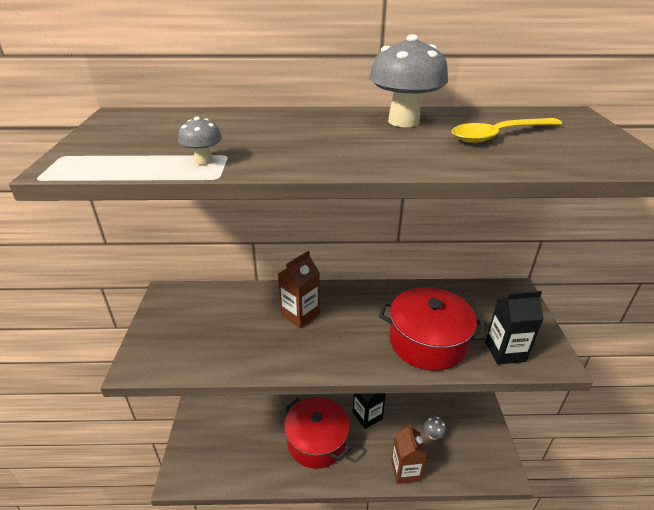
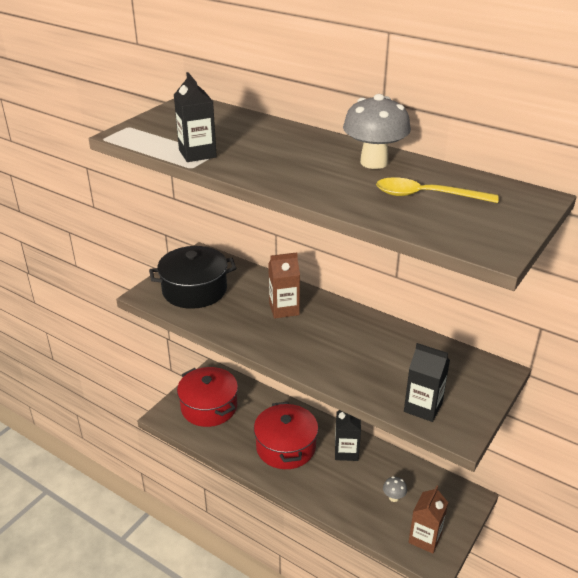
camera: 35 degrees right, 0 degrees up
grey mushroom [178,117,222,165] -> black carton [174,72,217,162]
red pot [379,287,486,371] -> red pot moved to [177,367,238,427]
brown carton [391,423,427,484] -> brown carton moved to [408,486,448,553]
none -> black pot [149,246,236,309]

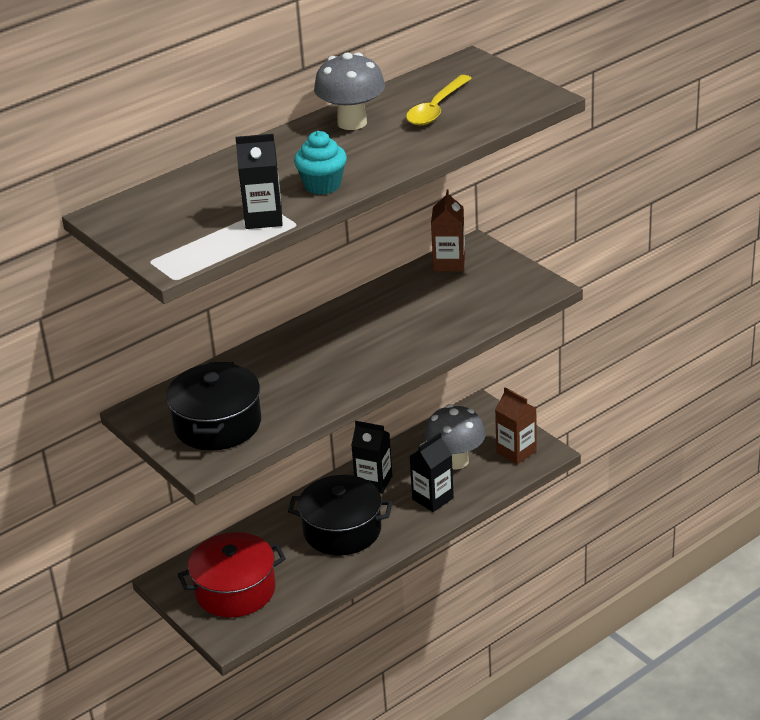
camera: 70 degrees left, 0 degrees up
red pot [254,402,318,469] -> black pot [288,475,392,555]
brown carton [268,253,300,318] -> brown carton moved to [431,189,465,272]
grey mushroom [383,476,407,502] -> grey mushroom [425,404,485,469], size x2.15
black carton [404,343,450,422] -> black carton moved to [410,433,454,512]
none -> turquoise cupcake [294,131,347,195]

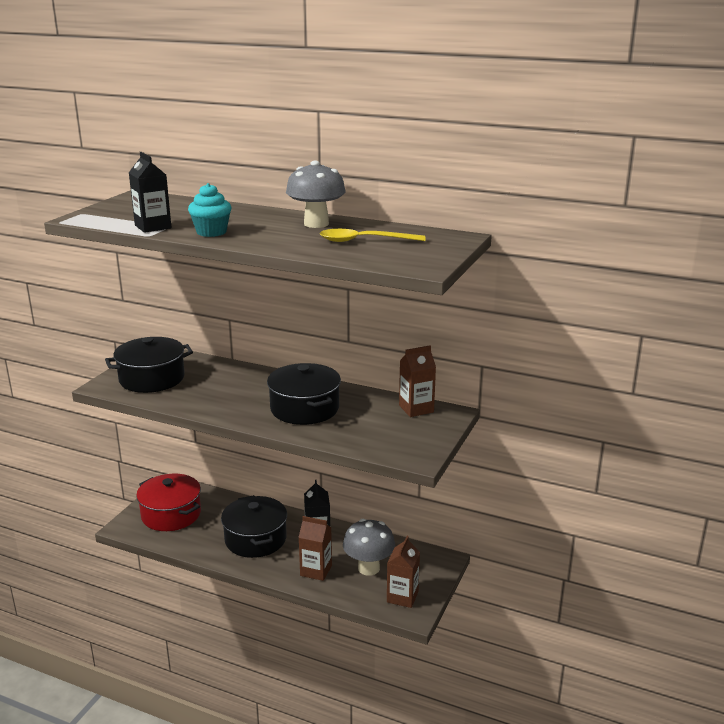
camera: 60 degrees right, 10 degrees down
black carton [410,433,454,512] -> brown carton [298,516,332,581]
none -> black pot [267,363,341,425]

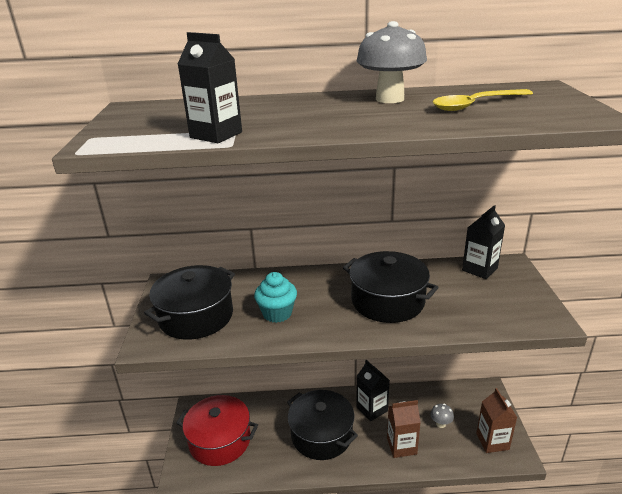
camera: 25 degrees left, 5 degrees up
turquoise cupcake [188,183,232,237] -> turquoise cupcake moved to [254,272,297,323]
grey mushroom [343,519,395,576] -> grey mushroom [430,403,454,428], size x0.46
brown carton [399,345,436,417] -> black carton [462,205,505,279]

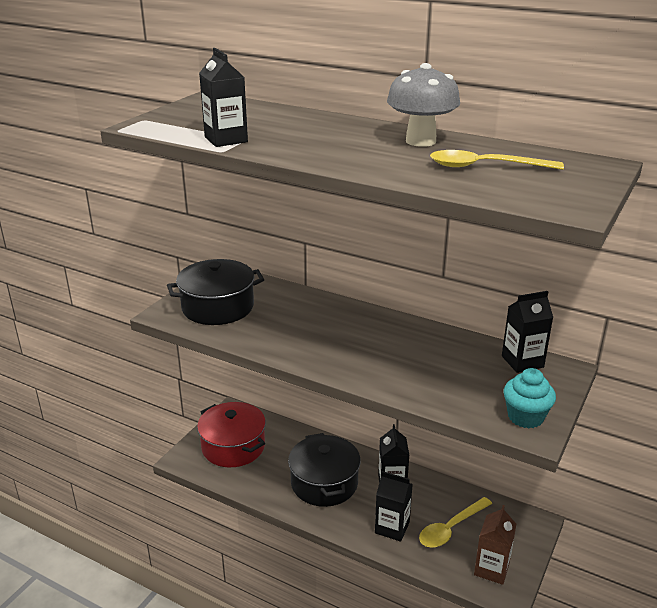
camera: 30 degrees right, 0 degrees up
turquoise cupcake [254,272,297,323] -> turquoise cupcake moved to [503,368,556,428]
black pot [343,251,439,323] -> none
brown carton [387,400,421,458] -> black carton [375,471,413,542]
grey mushroom [430,403,454,428] -> yellow spoon [419,497,492,548]

